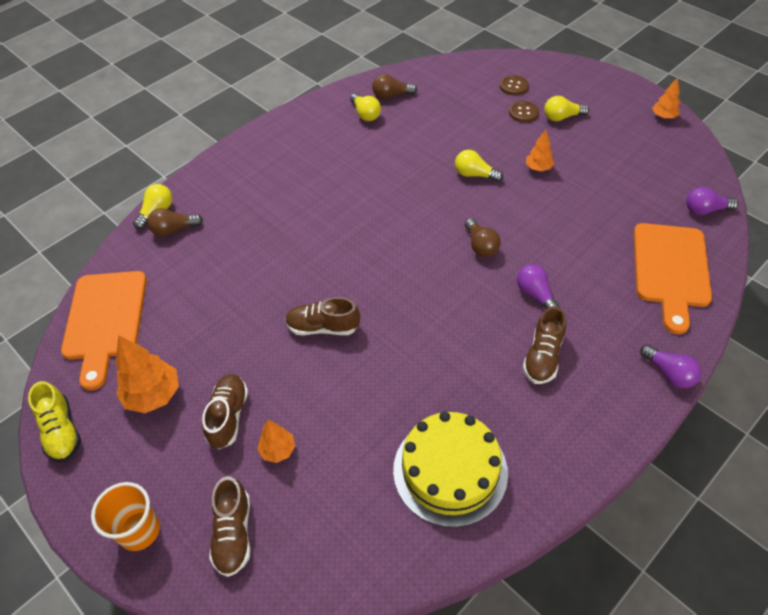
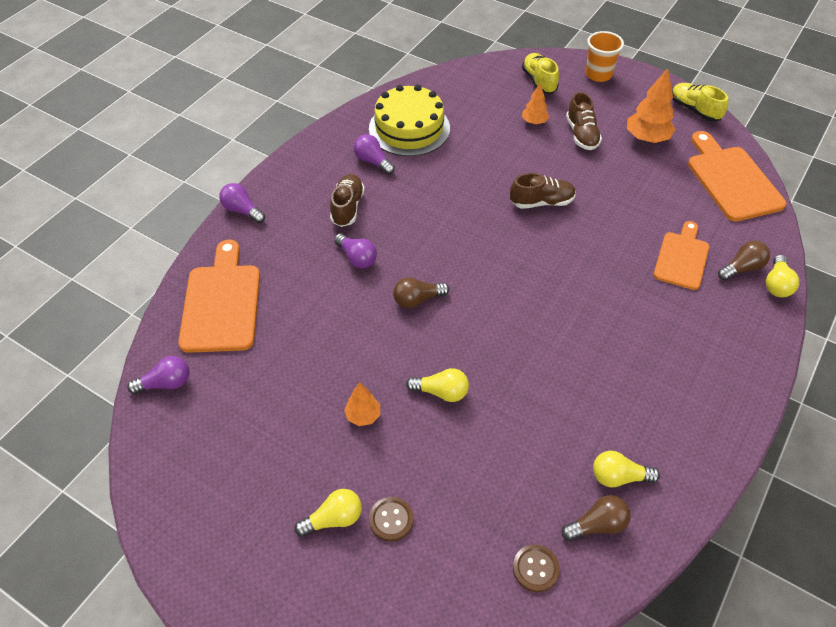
camera: 165 degrees right, 0 degrees up
brown shoe [209,476,250,577] -> yellow shoe [522,53,559,94]
yellow light bulb [350,93,381,121] -> yellow light bulb turned 45 degrees counterclockwise [593,451,660,488]
brown light bulb [465,218,501,257] -> brown light bulb turned 75 degrees counterclockwise [393,277,449,308]
brown button [500,75,529,95] -> brown button moved to [513,544,560,592]
orange tree [652,77,680,119] -> none
none -> purple light bulb [353,134,395,174]
none -> orange cutting board [653,221,709,290]

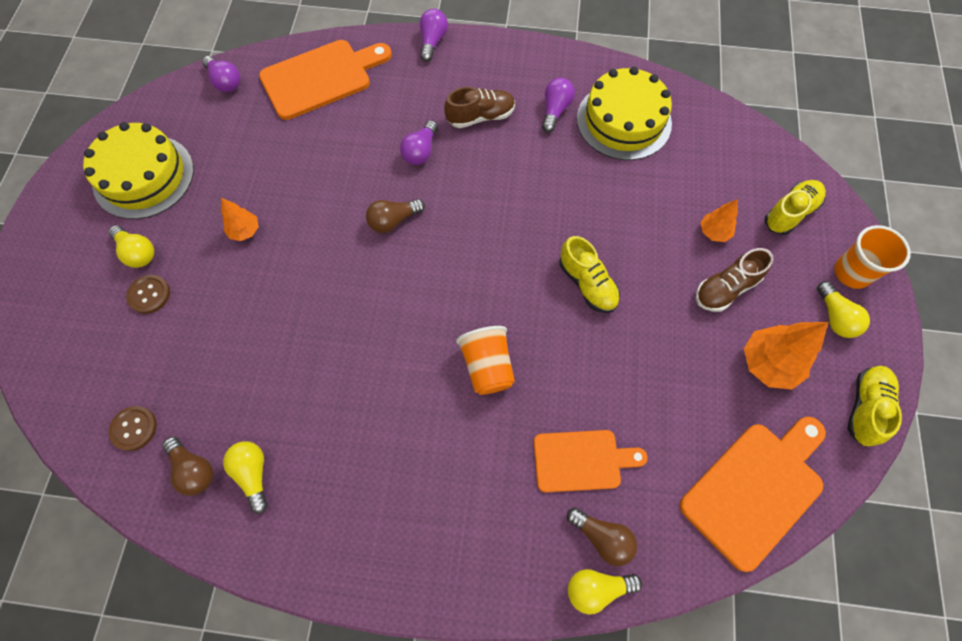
camera: 65 degrees right, 15 degrees up
brown light bulb [393,277,449,308] -> brown light bulb turned 75 degrees counterclockwise [366,199,425,233]
yellow light bulb [406,368,469,402] -> yellow light bulb moved to [817,281,870,338]
brown shoe [510,173,576,209] -> yellow shoe [559,236,620,313]
none -> yellow cake [83,122,194,219]
none -> orange cup [456,326,515,395]

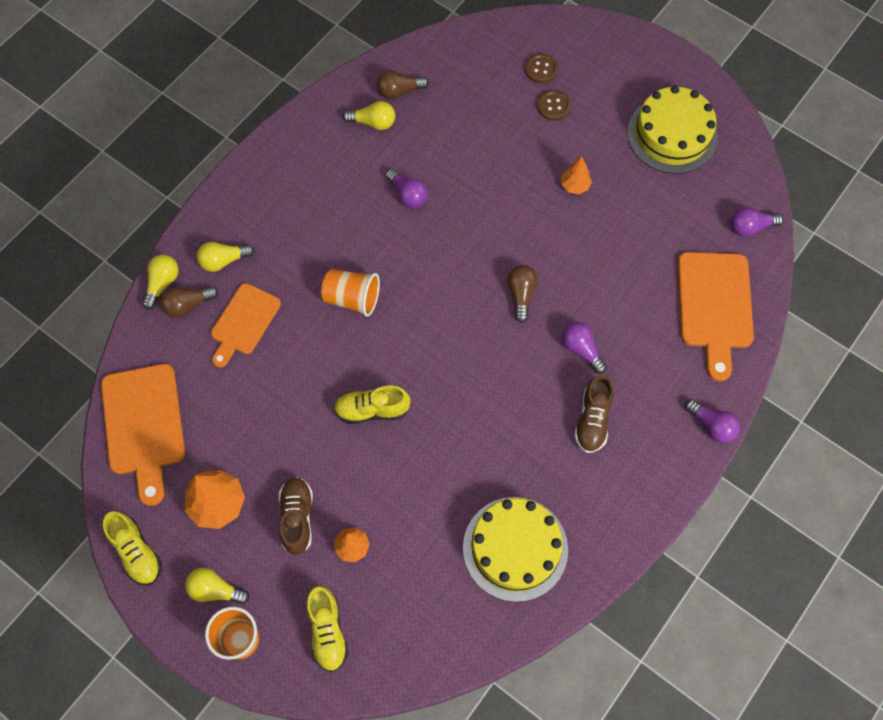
camera: 120 degrees right, 0 degrees up
yellow light bulb [109,225,154,268] -> yellow light bulb moved to [197,242,254,272]
brown button [109,406,157,451] -> brown button moved to [525,53,558,84]
purple light bulb [542,78,575,132] -> purple light bulb moved to [385,169,428,208]

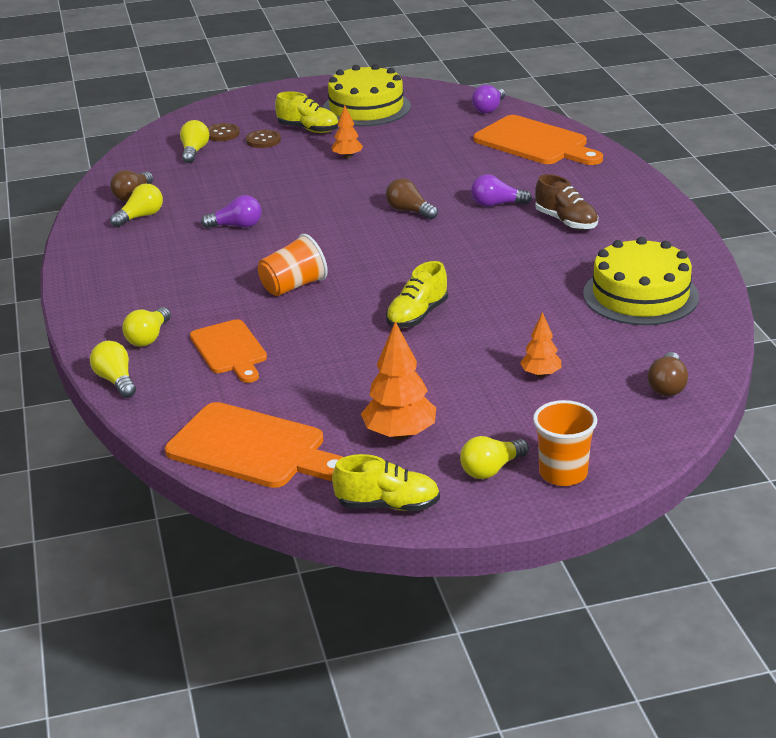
camera: 50 degrees left, 35 degrees down
brown light bulb [160,286,218,318] -> brown light bulb moved to [648,352,688,396]
brown shoe [279,477,313,555] -> none
yellow shoe [306,586,348,672] -> yellow shoe moved to [275,91,338,133]
purple light bulb [685,399,740,443] -> none
none -> yellow light bulb [180,120,209,163]

